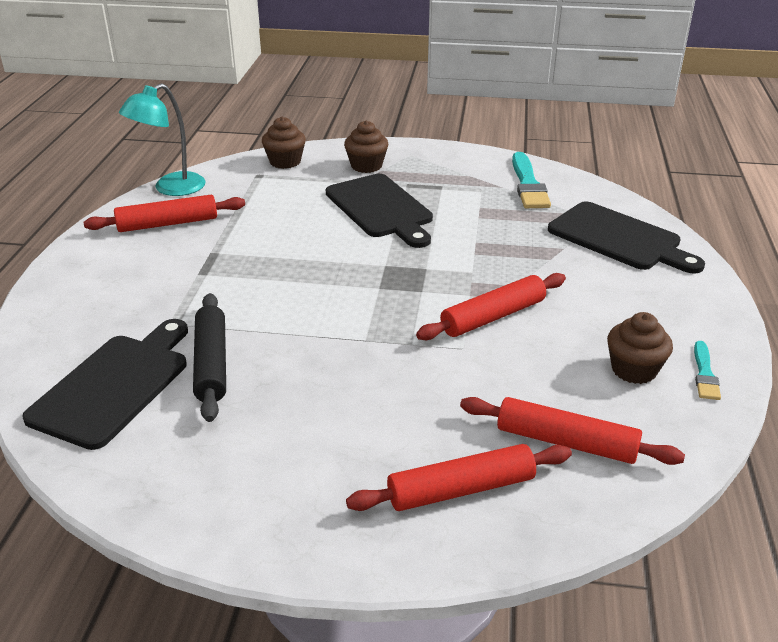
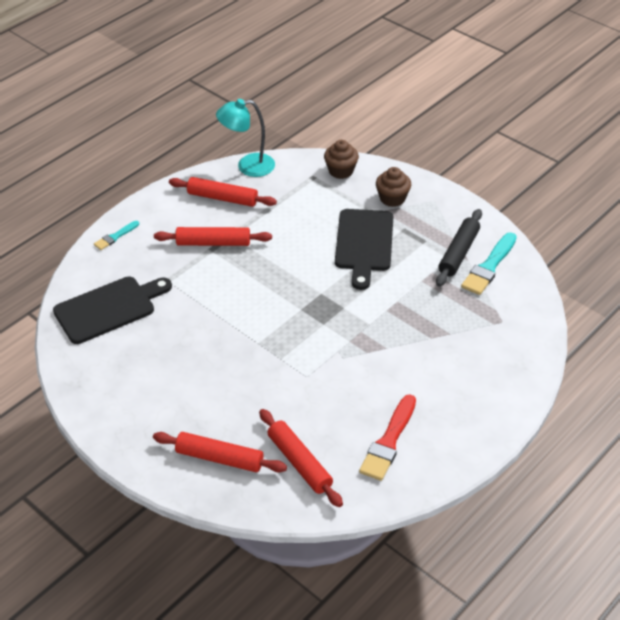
camera: 35 degrees right, 10 degrees up
black rolling pin [193,293,226,422] -> black rolling pin moved to [436,209,482,287]
red rolling pin [416,273,566,340] -> red rolling pin moved to [154,227,272,246]
black cutting board [548,201,705,274] -> none
brown cupcake [607,312,673,384] -> red brush [359,394,416,481]
turquoise brush [694,341,721,400] -> turquoise brush moved to [94,221,139,250]

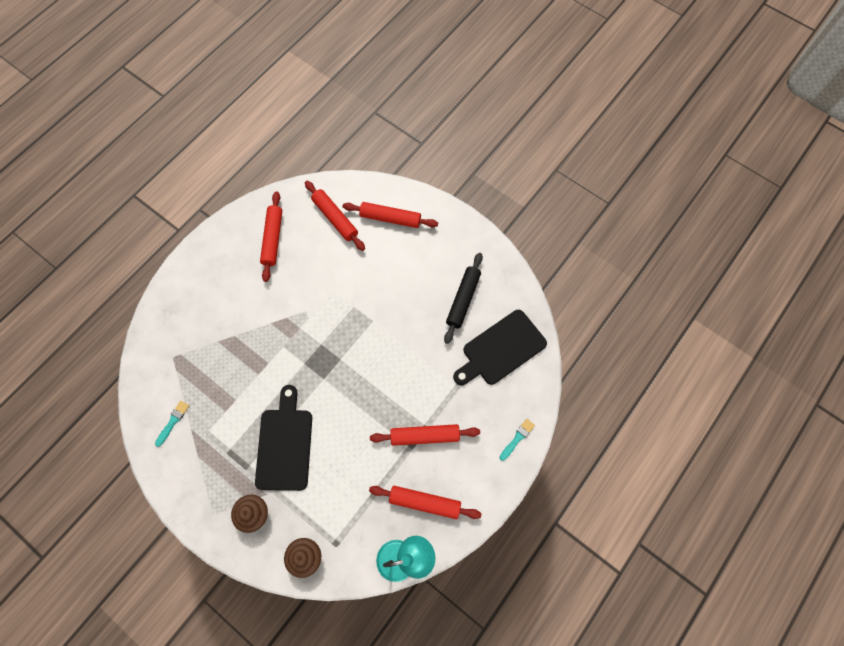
camera: 175 degrees right, 25 degrees up
red brush [359,394,416,481] -> red rolling pin [260,191,282,282]
black rolling pin [436,209,482,287] -> black rolling pin moved to [444,253,483,344]
turquoise brush [461,232,517,295] -> turquoise brush [155,401,189,447], size x0.56

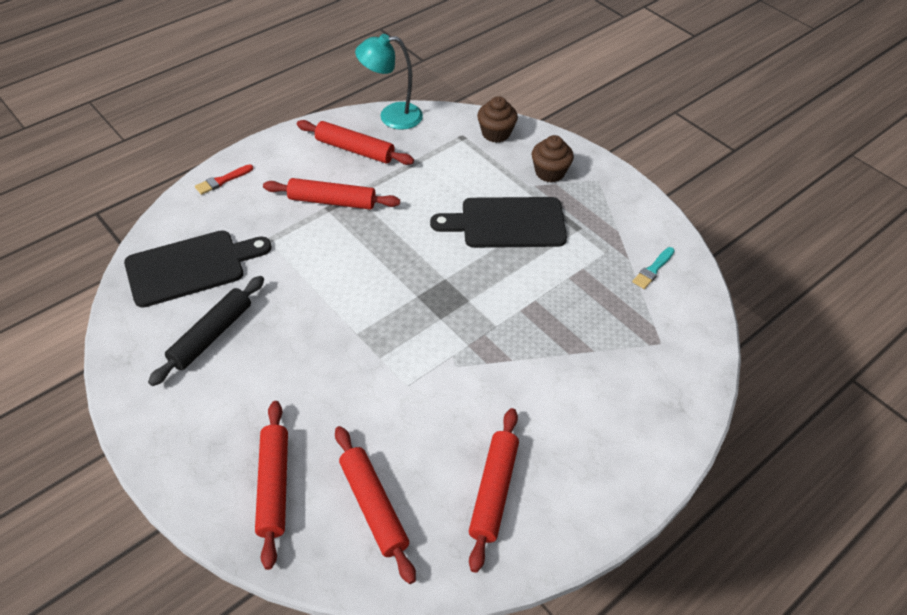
camera: 170 degrees left, 20 degrees down
black cutting board [255,385,312,491] -> black cutting board turned 75 degrees clockwise [430,197,567,248]
red rolling pin [343,202,438,228] -> red rolling pin turned 60 degrees clockwise [255,401,288,570]
turquoise brush [500,419,535,461] -> red brush [195,164,253,195]

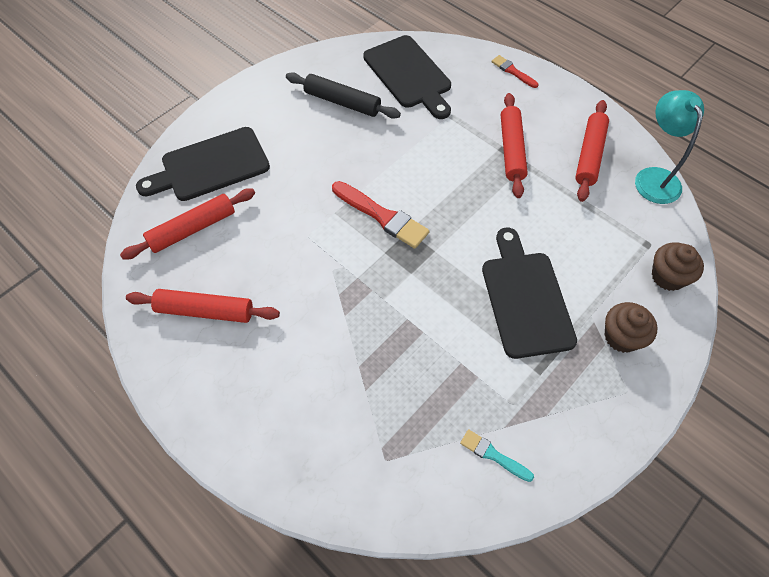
camera: 85 degrees right, 10 degrees up
red rolling pin [255,401,288,570] -> black cutting board [136,127,270,201]
none -> red brush [332,181,429,249]

